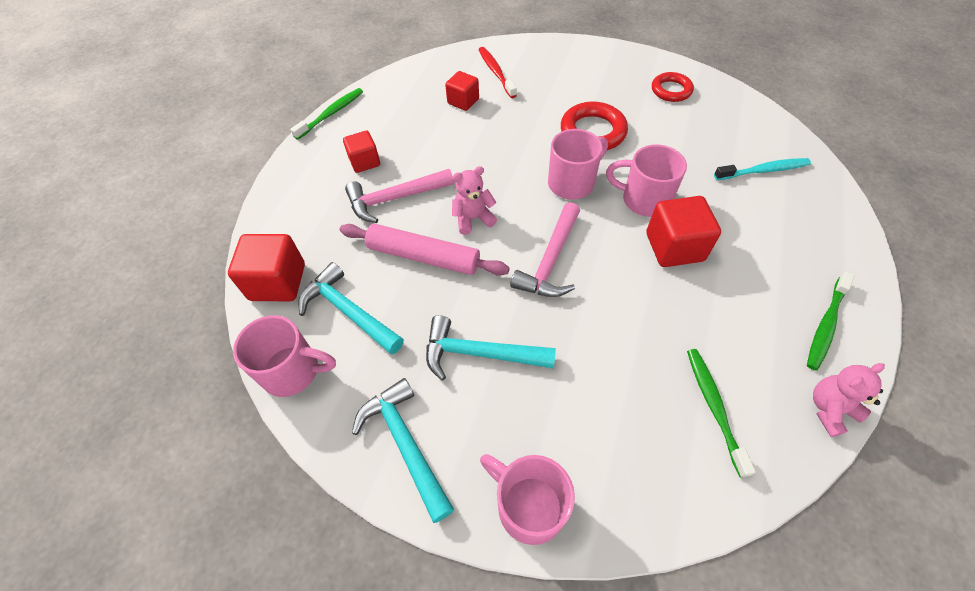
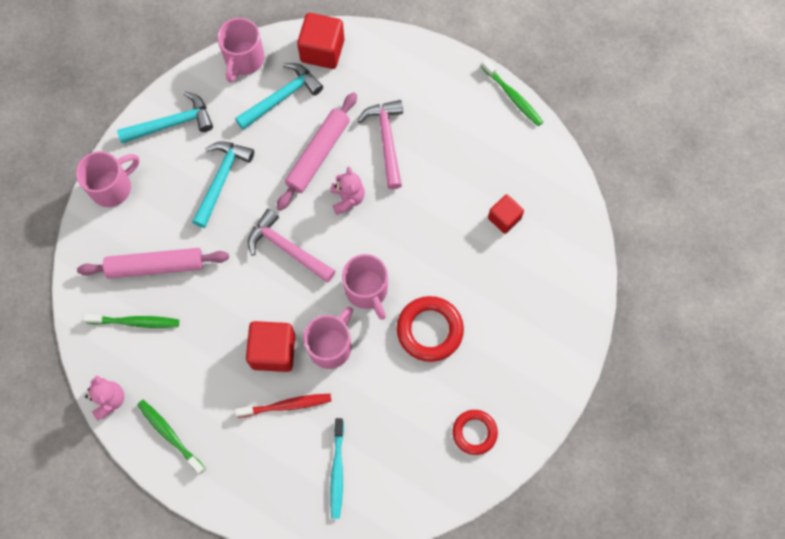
camera: 100 degrees right, 15 degrees up
red cube [343,131,380,173] -> none
red toothbrush [478,47,517,98] -> red toothbrush moved to [235,394,332,418]
none -> pink rolling pin [77,248,229,279]

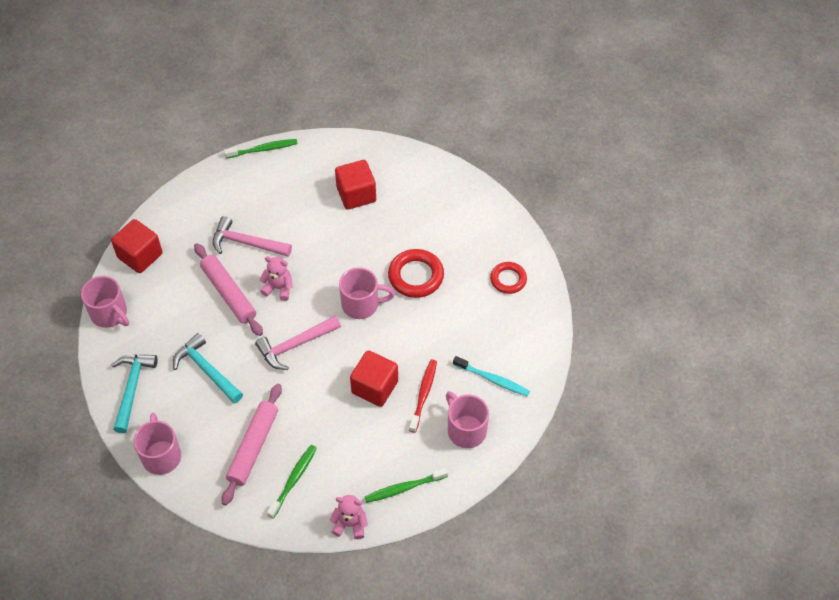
camera: 65 degrees left, 15 degrees down
turquoise hammer [235,63,323,130] -> none
pink mug [303,307,353,369] -> pink mug moved to [446,391,489,448]
red cube [488,195,524,234] -> red cube [335,160,376,210], size x1.58

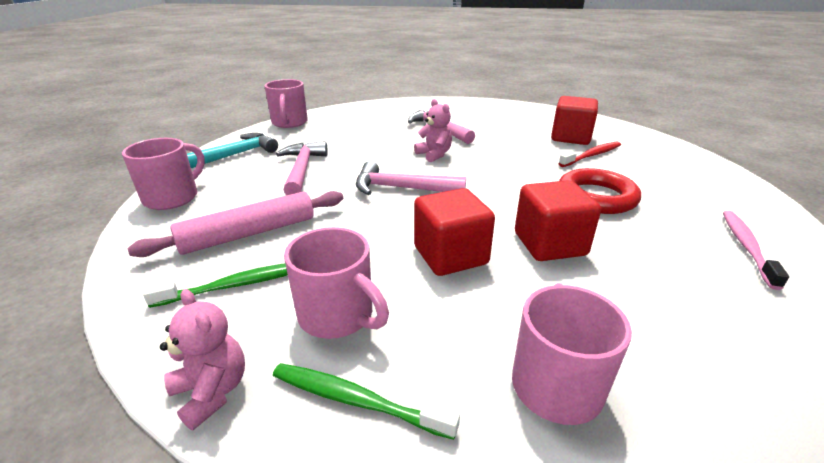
camera: 40 degrees right, 25 degrees down
red cube [111,219,162,273] -> red cube moved to [515,180,601,261]
turquoise hammer [173,333,243,404] -> pink hammer [276,141,328,195]
pink rolling pin [194,243,263,336] -> none
green toothbrush [224,139,298,159] -> none
pink mug [339,267,395,319] -> pink mug moved to [284,227,389,339]
red toothbrush [409,359,437,433] -> red toothbrush moved to [558,141,621,167]
turquoise toothbrush [453,356,530,396] -> none
red ring [490,262,527,294] -> pink toothbrush [723,211,789,290]

